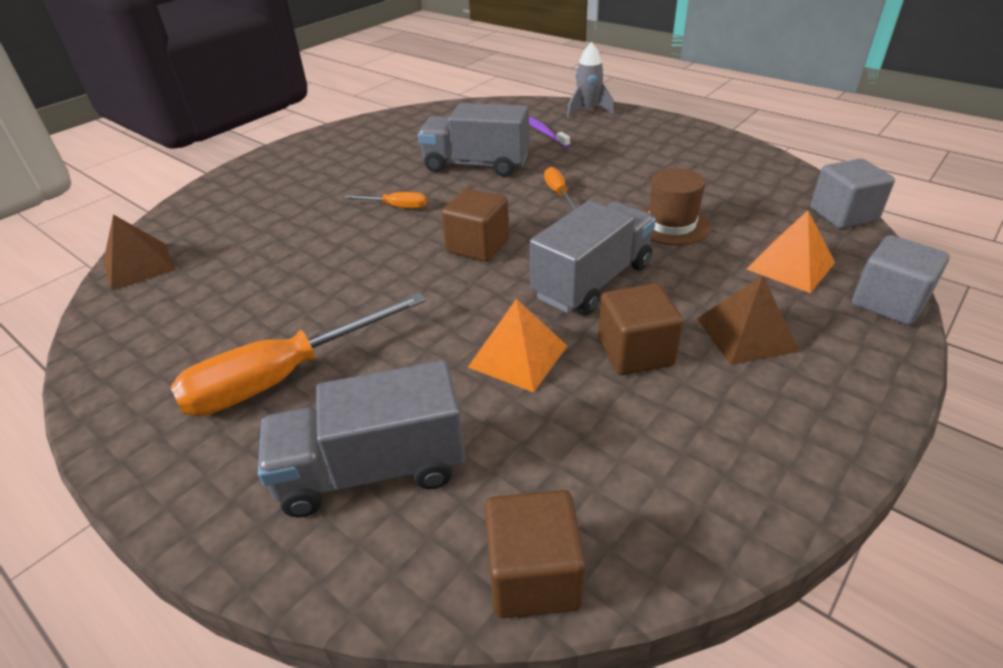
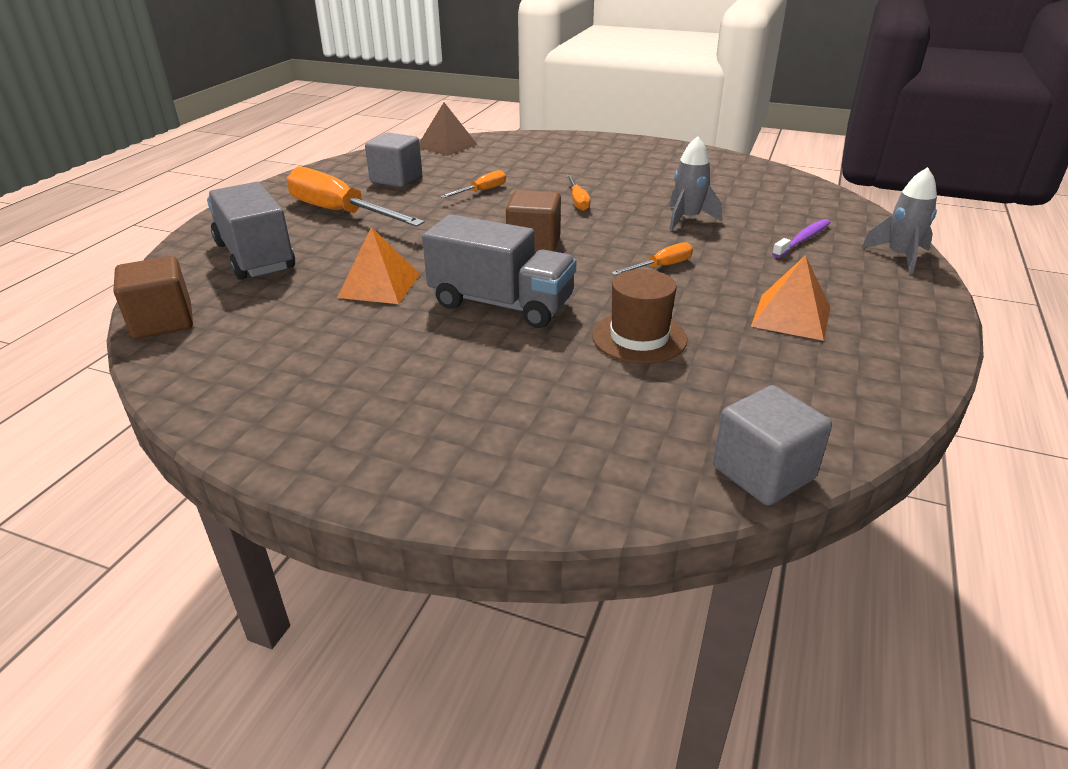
camera: 70 degrees right, 5 degrees down
grey truck [418,103,530,177] -> grey rocket [669,136,722,231]
brown cube [598,283,684,375] -> none
brown pyramid [697,276,800,365] -> none
orange pyramid [747,211,835,293] -> orange pyramid moved to [751,255,831,341]
grey cube [852,235,950,325] -> grey cube moved to [365,132,422,187]
none -> orange screwdriver [440,170,506,198]

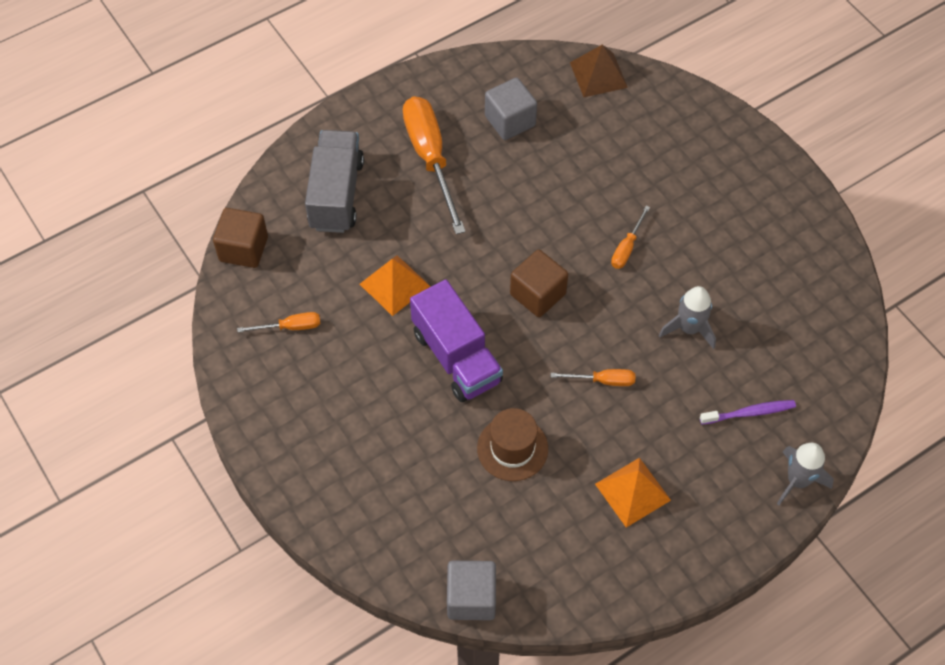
camera: 35 degrees right, 25 degrees up
grey truck [422,214,577,328] -> purple truck [410,279,503,402]
orange screwdriver [440,170,506,198] -> orange screwdriver moved to [237,312,320,332]

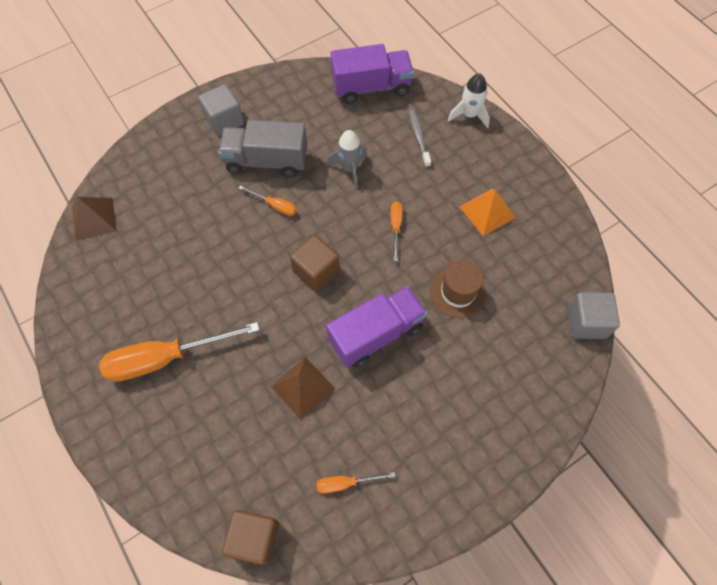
camera: 90 degrees left, 5 degrees up
orange screwdriver [237,312,320,332] -> orange screwdriver turned 90 degrees counterclockwise [317,472,395,494]
grey truck [305,130,364,233] -> grey truck moved to [218,120,307,177]
orange pyramid [360,255,430,316] -> brown pyramid [271,357,335,420]
grey cube [485,77,537,140] -> grey cube moved to [198,84,244,136]
purple toothbrush [700,400,796,424] -> grey toothbrush [409,109,431,167]
grey rocket [777,443,834,505] -> white rocket [448,73,490,128]
none -> purple truck [331,44,414,103]

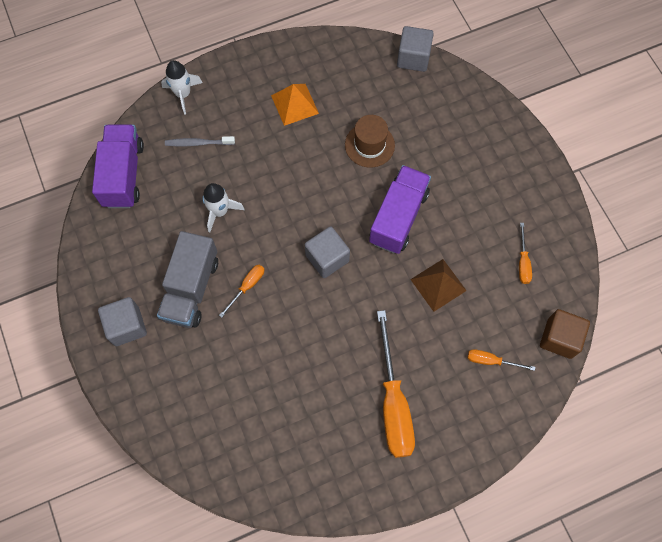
camera: 80 degrees left, 5 degrees up
brown pyramid [72,197,117,241] -> none
brown cube [290,235,340,292] -> grey cube [305,226,350,278]
grey rocket [326,130,367,189] -> white rocket [202,183,245,232]
purple truck [326,286,427,368] -> purple truck turned 45 degrees clockwise [369,165,431,254]
orange screwdriver [391,202,403,261] -> orange screwdriver moved to [468,349,535,371]

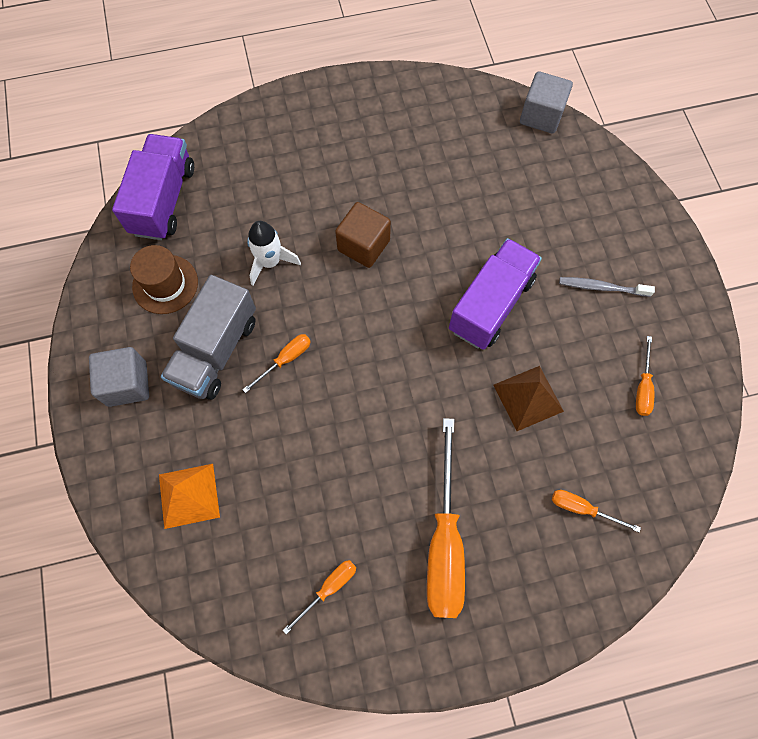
camera: 10 degrees right, 0 degrees up
white rocket [161,60,203,115] -> none
grey toothbrush [165,136,235,146] -> grey toothbrush moved to [559,277,655,297]
orange pyramid [271,84,319,126] -> orange pyramid moved to [159,464,220,529]
grey cube [305,226,350,278] -> none
brown hat [345,115,395,168] -> brown hat moved to [130,245,198,314]
brown cube [540,309,590,359] -> brown cube moved to [335,202,391,268]
none -> orange screwdriver [282,560,356,634]

